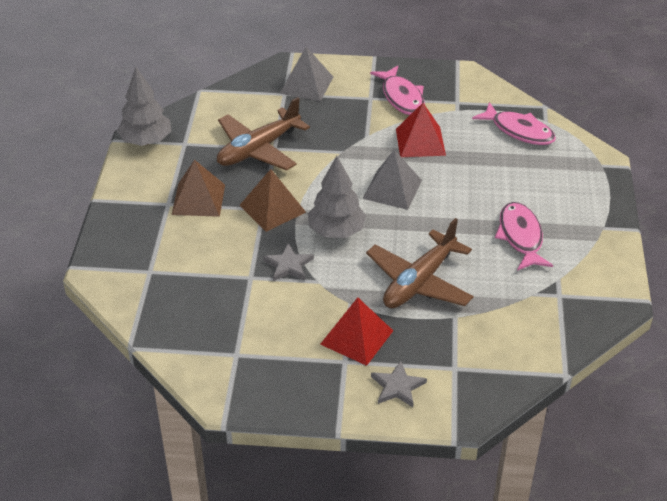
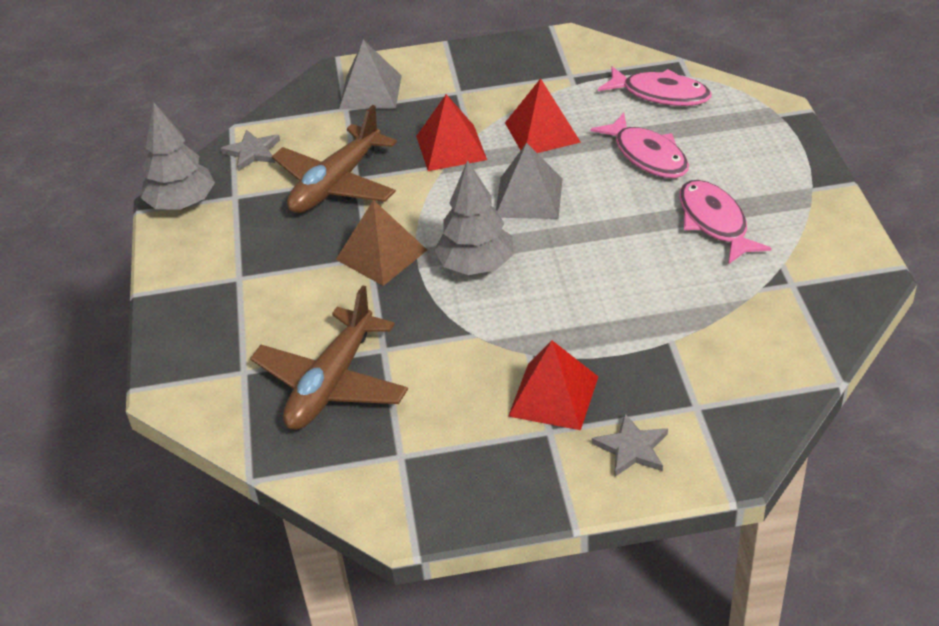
camera: 10 degrees left, 0 degrees up
brown pyramid [172,160,225,217] -> none
grey star [263,244,314,281] -> grey star moved to [221,130,280,171]
brown plane [366,218,474,308] -> brown plane moved to [250,285,408,430]
pink fish [370,66,425,115] -> pink fish moved to [591,113,689,178]
none -> red pyramid [416,94,487,171]

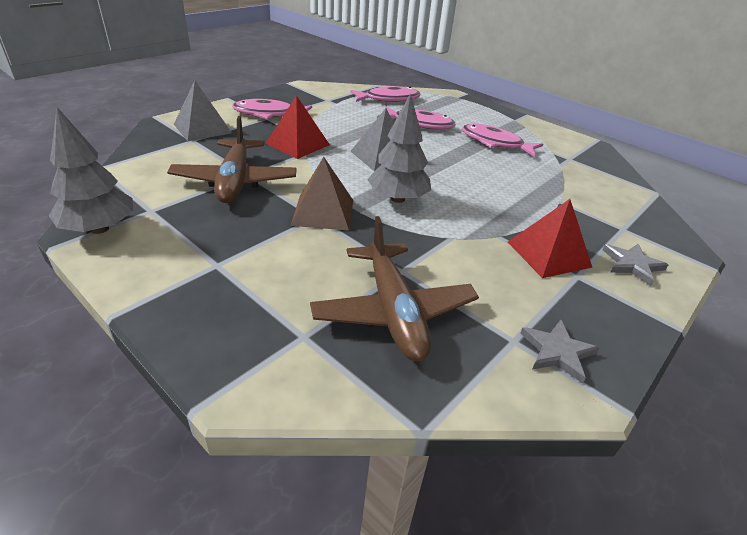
camera: 45 degrees left, 5 degrees down
grey star [221,130,280,171] -> grey star moved to [520,320,599,384]
red pyramid [505,78,581,153] -> none
none -> pink fish [232,99,312,119]

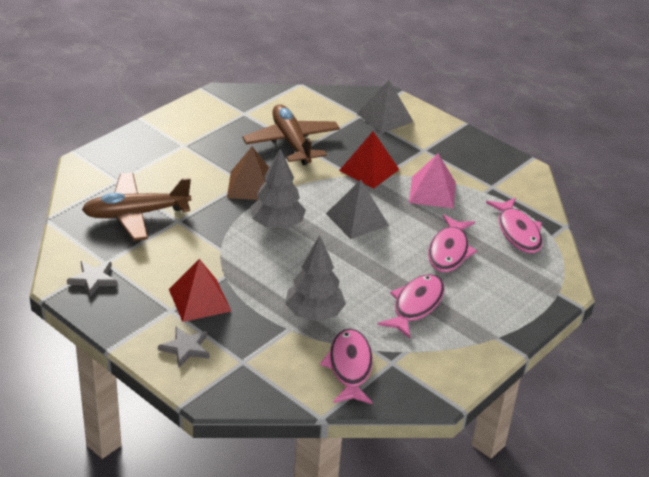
camera: 90 degrees right, 0 degrees up
grey tree [49,107,133,234] -> grey tree moved to [285,235,346,321]
brown plane [167,116,297,203] -> brown plane turned 75 degrees clockwise [242,104,340,165]
pink fish [232,99,312,119] -> pink fish moved to [320,328,373,404]
none -> pink pyramid [409,154,456,209]

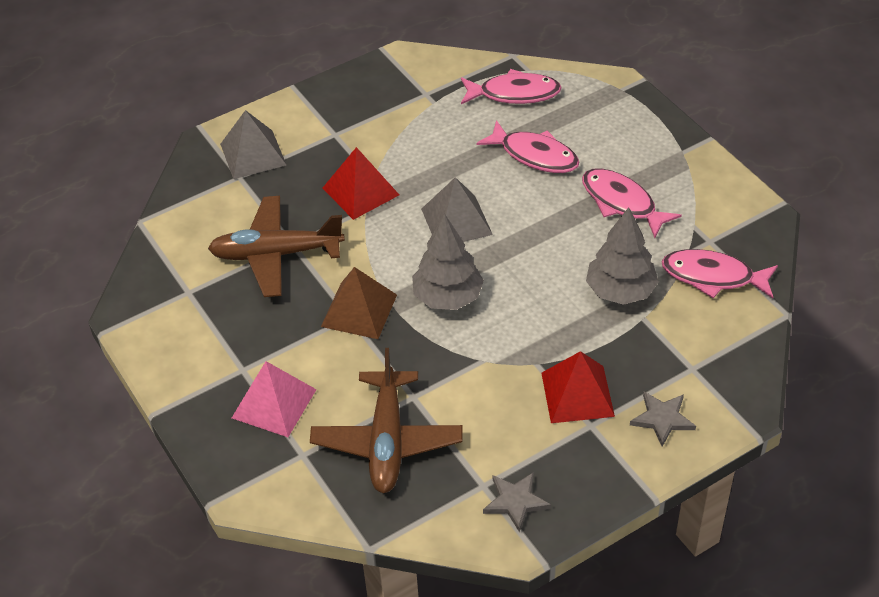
camera: 70 degrees left, 10 degrees up
pink pyramid [409,154,456,209] -> pink pyramid moved to [232,361,317,437]

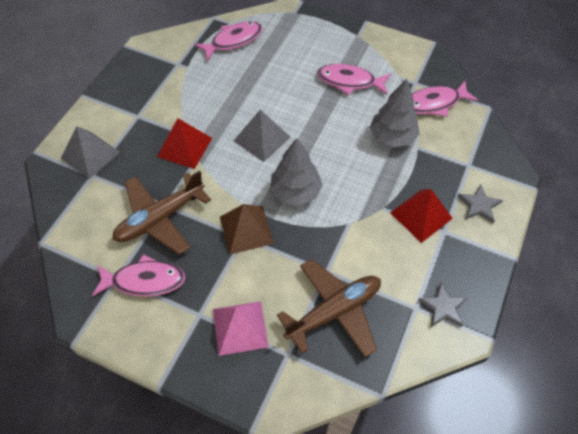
camera: 35 degrees left, 10 degrees up
brown plane [310,348,462,493] -> brown plane turned 90 degrees counterclockwise [277,259,381,357]
pink fish [476,120,579,173] -> pink fish moved to [92,254,185,297]

